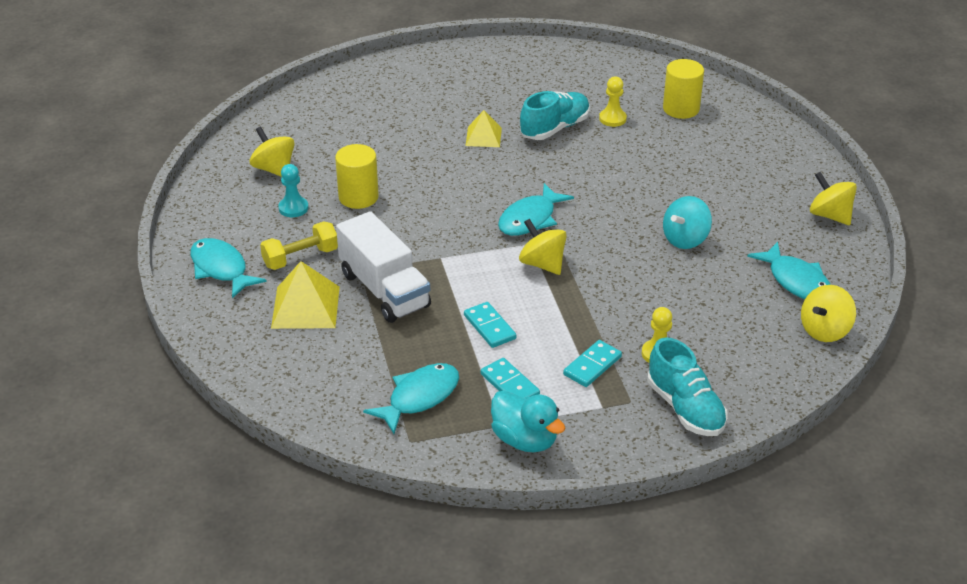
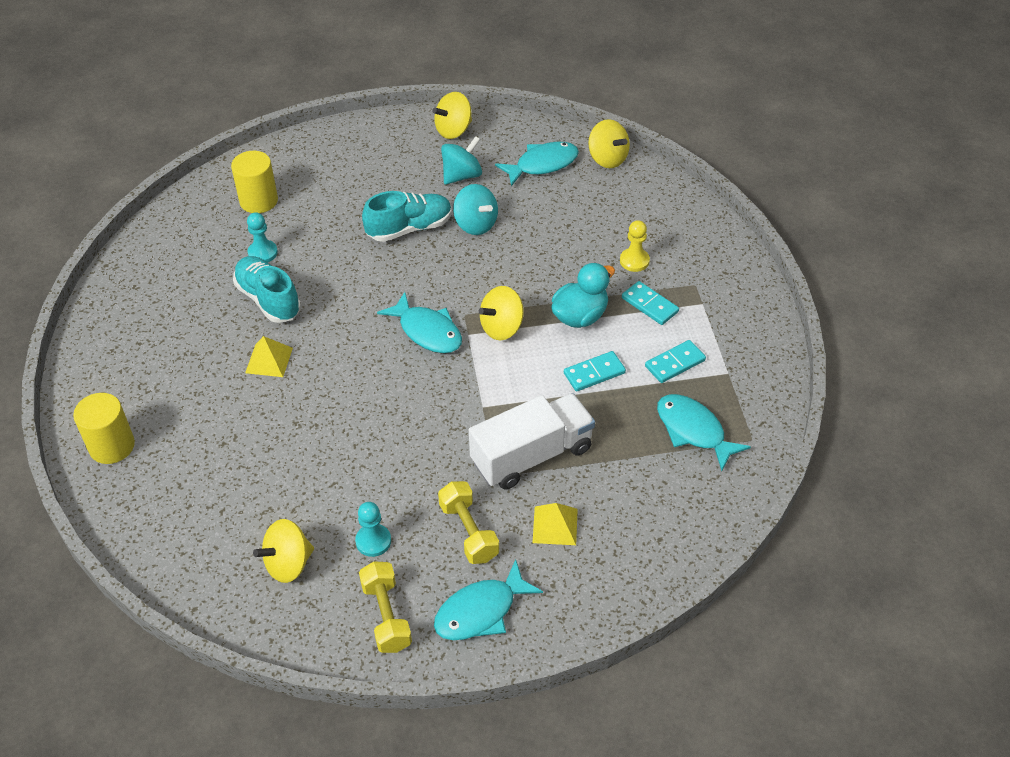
camera: 85 degrees left, 10 degrees up
yellow pyramid [271,261,340,329] -> yellow pyramid [533,503,578,545], size x0.63
yellow cylinder [335,144,379,209] -> yellow cylinder moved to [73,393,135,464]
turquoise duck [491,390,566,452] -> turquoise duck moved to [551,263,615,328]
yellow pawn [599,77,627,127] -> turquoise pawn [247,212,278,262]
turquoise shoe [647,337,728,436] -> turquoise shoe moved to [362,191,452,242]
none -> yellow dumbbell [359,561,412,653]
none -> turquoise spinning top [441,136,482,185]

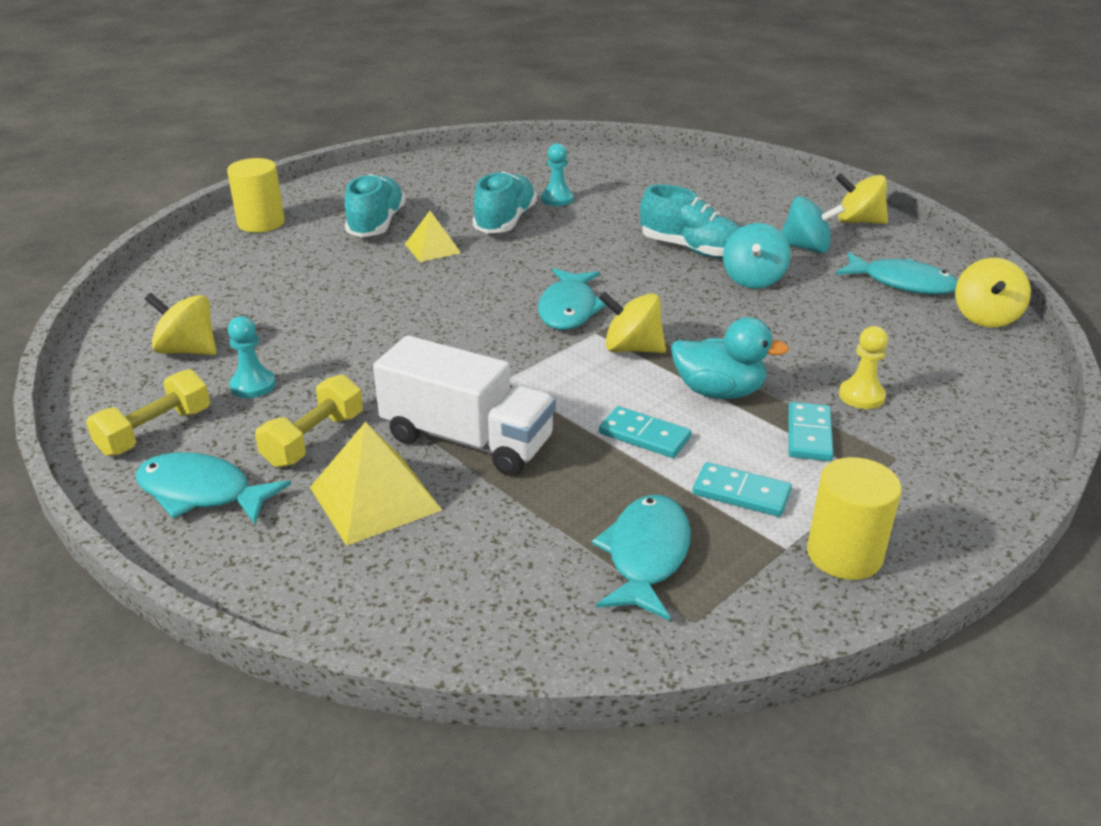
camera: 55 degrees right, 15 degrees down
yellow cylinder [231,151,278,213] -> yellow cylinder moved to [807,457,901,580]
yellow pyramid [533,503,578,545] -> yellow pyramid [310,422,442,546], size x1.60
none -> turquoise shoe [345,174,406,237]

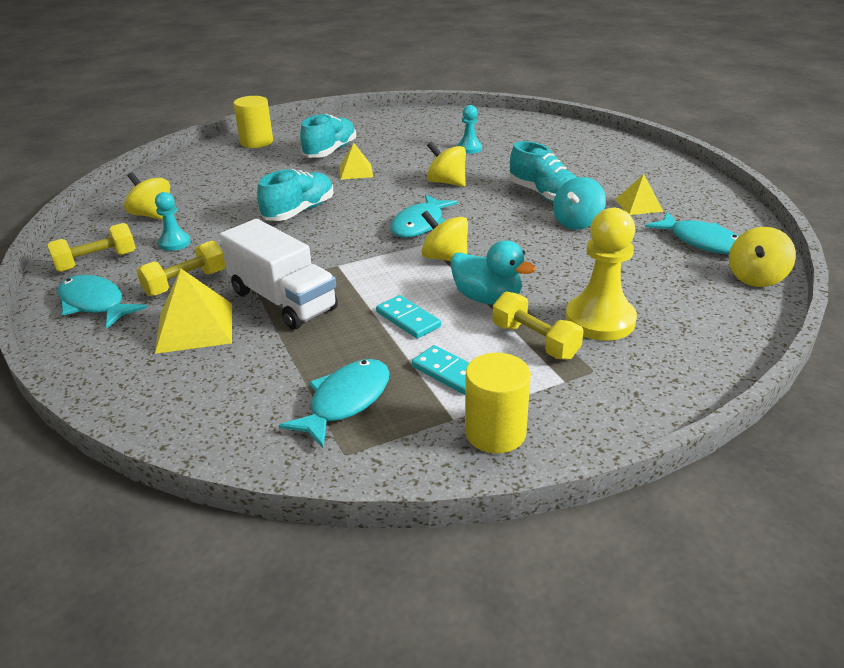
camera: 20 degrees right, 0 degrees up
turquoise shoe [472,171,537,233] -> turquoise shoe moved to [257,169,334,221]
turquoise spinning top [781,196,845,253] -> yellow pyramid [615,174,664,215]
turquoise domino [788,402,834,461] -> yellow dumbbell [492,291,584,360]
yellow spinning top [835,173,888,224] -> yellow spinning top moved to [427,142,466,187]
yellow pawn [839,326,888,409] -> yellow pawn [565,208,637,341], size x1.85

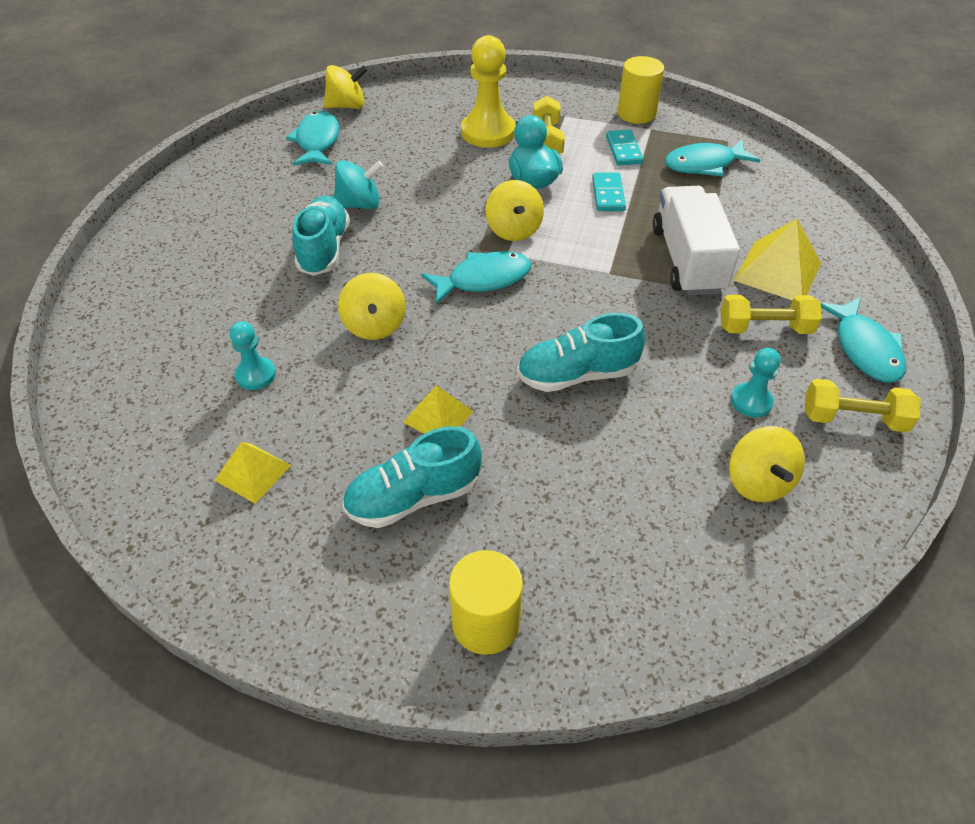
camera: 140 degrees left, 15 degrees up
yellow pyramid [615,174,664,215] -> yellow pyramid moved to [214,442,291,504]

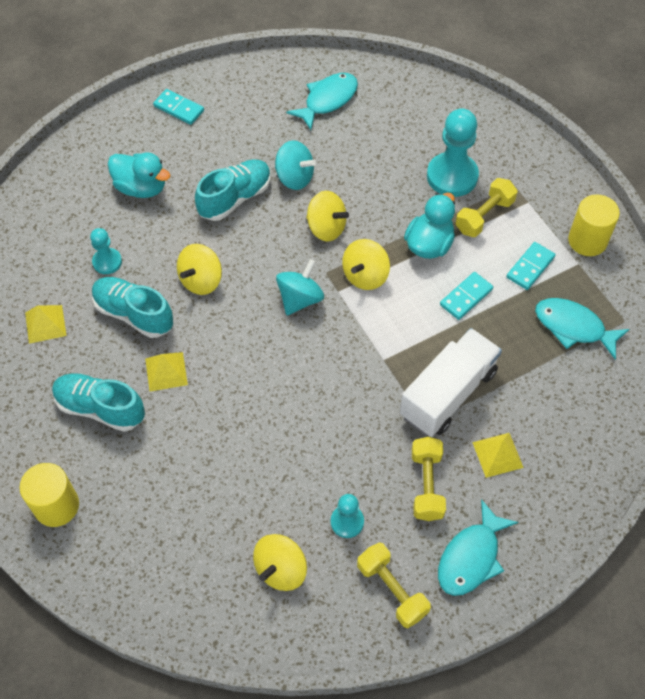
camera: 45 degrees right, 10 degrees up
yellow spinning top [324,65,367,109] -> yellow spinning top moved to [306,191,349,241]
turquoise fish [421,251,531,305] -> turquoise spinning top [276,259,324,315]
yellow pawn [461,35,515,148] -> turquoise pawn [427,108,479,197]
turquoise shoe [517,313,645,392] -> turquoise shoe moved to [92,277,173,338]
yellow dumbbell [721,295,822,334] -> yellow dumbbell turned 45 degrees clockwise [412,437,446,521]
yellow pyramid [733,219,821,301] -> yellow pyramid [472,433,524,478], size x0.63
none -> turquoise duck [108,152,170,198]
none -> turquoise domino [153,89,204,125]

